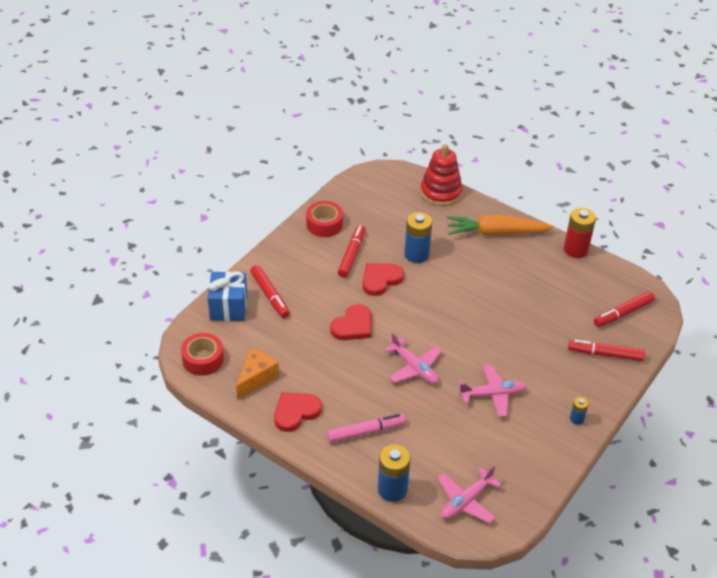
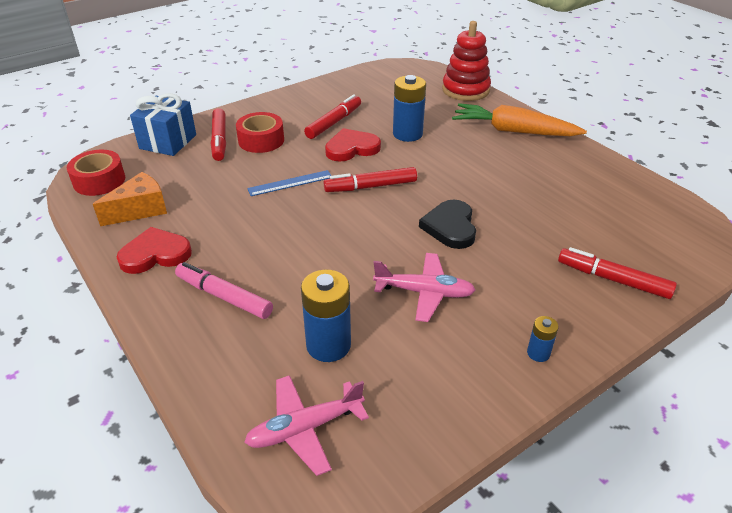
camera: 20 degrees right, 5 degrees down
red tape [306,201,343,237] -> red tape moved to [236,112,284,153]
pink marker [327,414,406,443] -> pink marker turned 150 degrees counterclockwise [175,262,273,319]
red heart [330,304,371,340] -> blue ruler [247,170,331,196]
blue battery [378,445,410,502] -> blue battery moved to [301,269,351,362]
pink plane [384,333,442,384] -> none
red battery [564,208,596,258] -> none
red marker [594,291,655,327] -> red marker moved to [324,167,417,192]
none -> black heart [419,199,476,249]

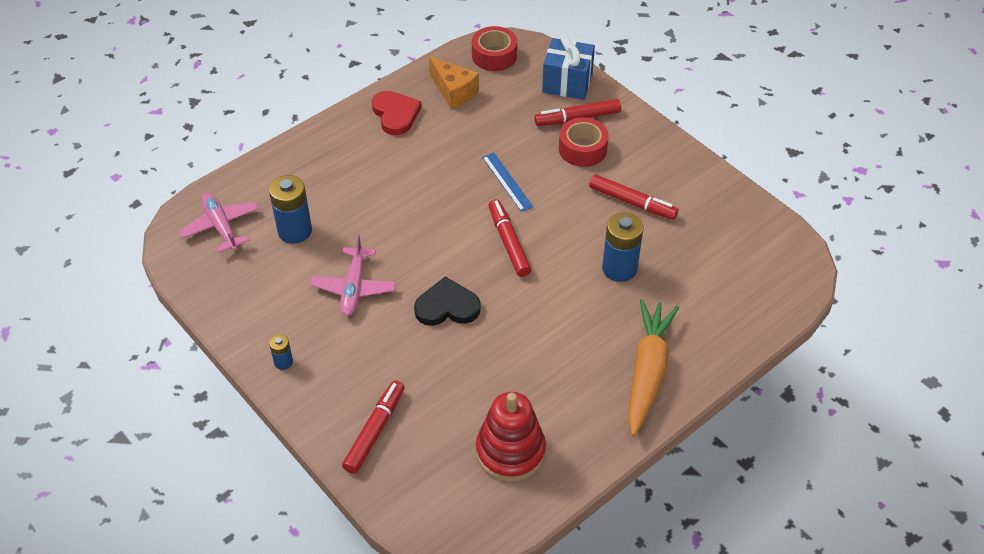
camera: 85 degrees right, 10 degrees up
pink marker [175,262,273,319] -> none
red heart [325,128,381,162] -> none
red stacking toy [442,21,491,101] -> red stacking toy moved to [476,392,546,482]

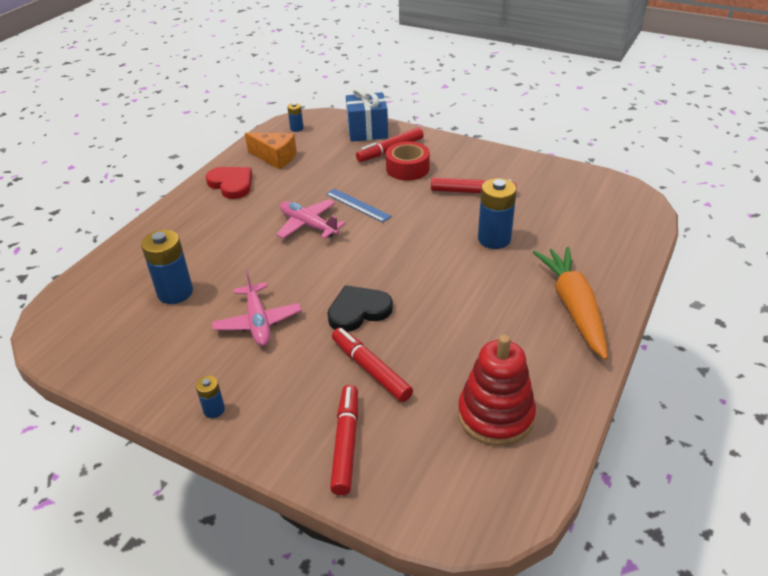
camera: 20 degrees left, 10 degrees down
pink plane [179,192,259,253] -> pink plane moved to [276,199,346,239]
red tape [472,26,517,71] -> blue battery [287,103,304,132]
red marker [489,199,531,277] -> red marker moved to [332,328,413,402]

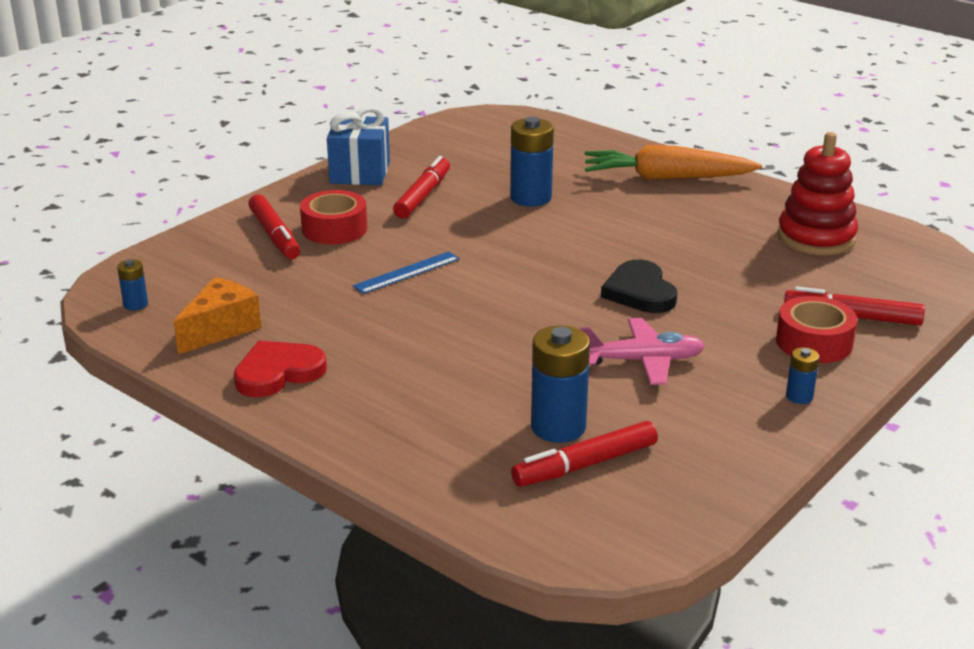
camera: 80 degrees left, 10 degrees down
pink plane [276,199,346,239] -> none
red marker [332,328,413,402] -> red marker moved to [511,421,658,487]
blue gift [346,86,388,142] -> blue gift moved to [327,107,390,185]
none -> red tape [776,296,857,363]

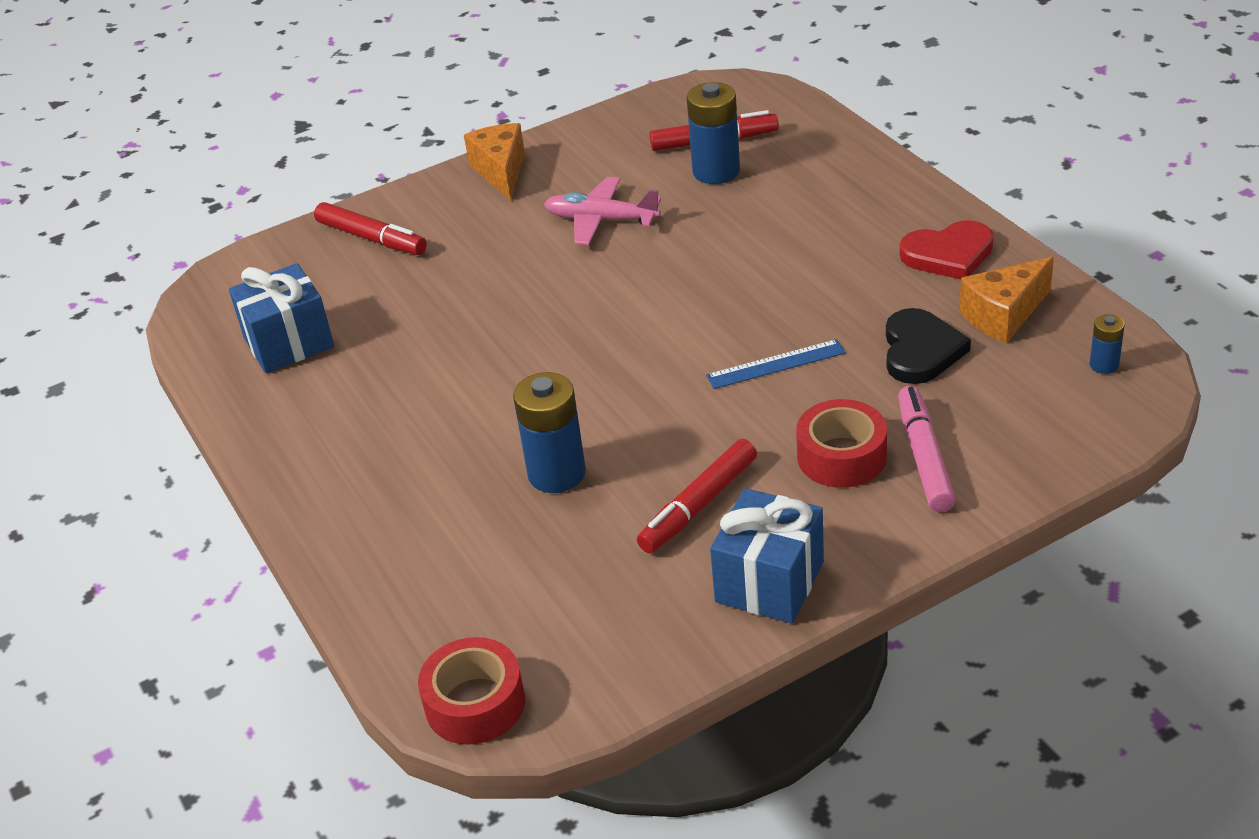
camera: 155 degrees left, 10 degrees up
red marker [248,194,300,259] -> pink marker [898,386,956,512]
orange carrot [585,145,762,180] -> none
black heart [601,260,677,313] -> black heart moved to [886,308,971,384]
red tape [776,296,857,363] -> red tape moved to [418,637,525,745]
red stacking toy [777,132,858,255] -> blue gift [229,263,334,373]
blue battery [786,347,819,404] -> orange cheese [464,123,525,200]

